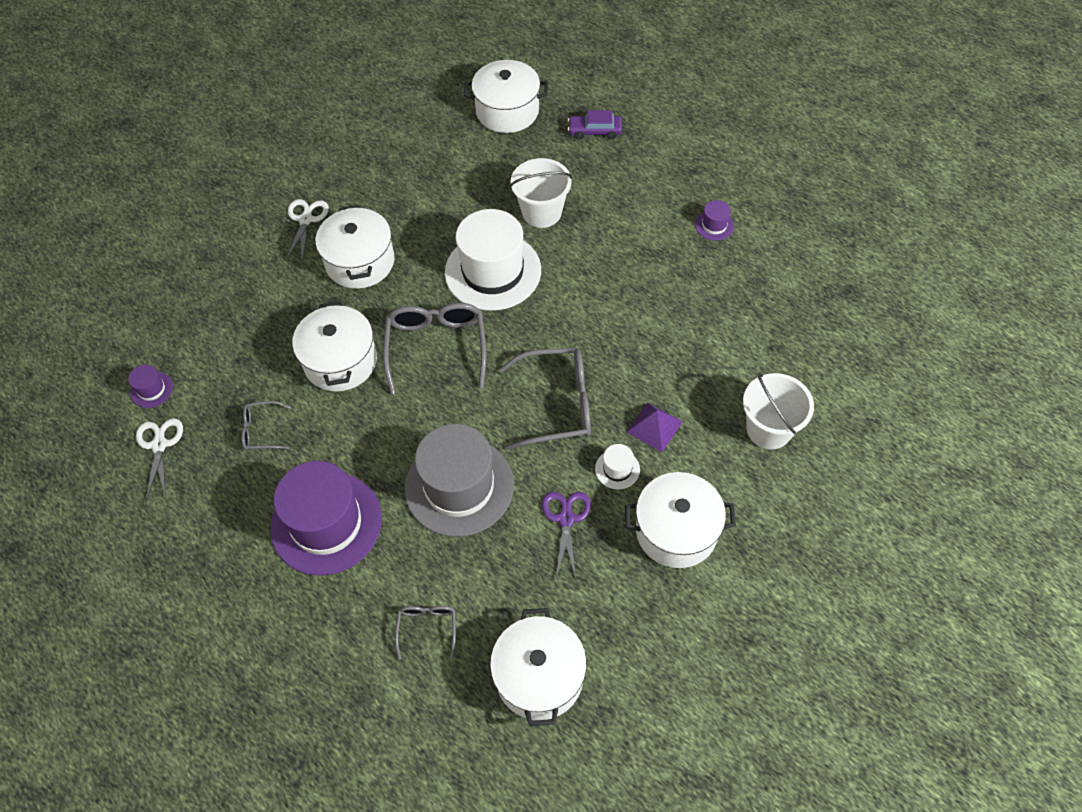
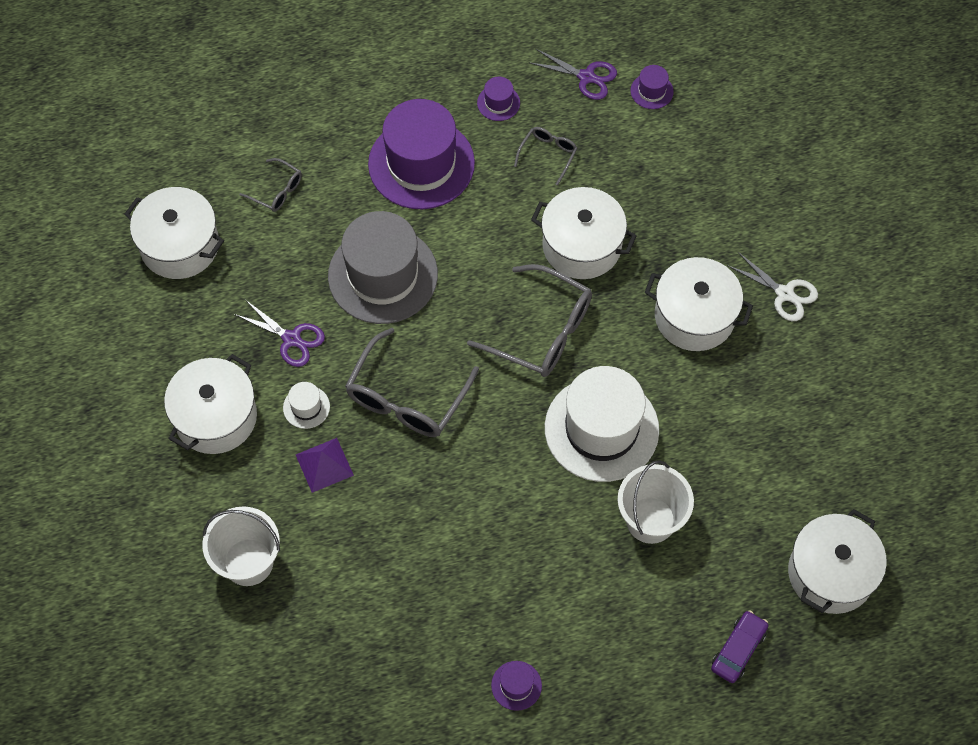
camera: 120 degrees right, 5 degrees up
white scissors [136,418,183,501] -> purple scissors [528,48,617,100]
none -> purple hat [477,77,520,121]

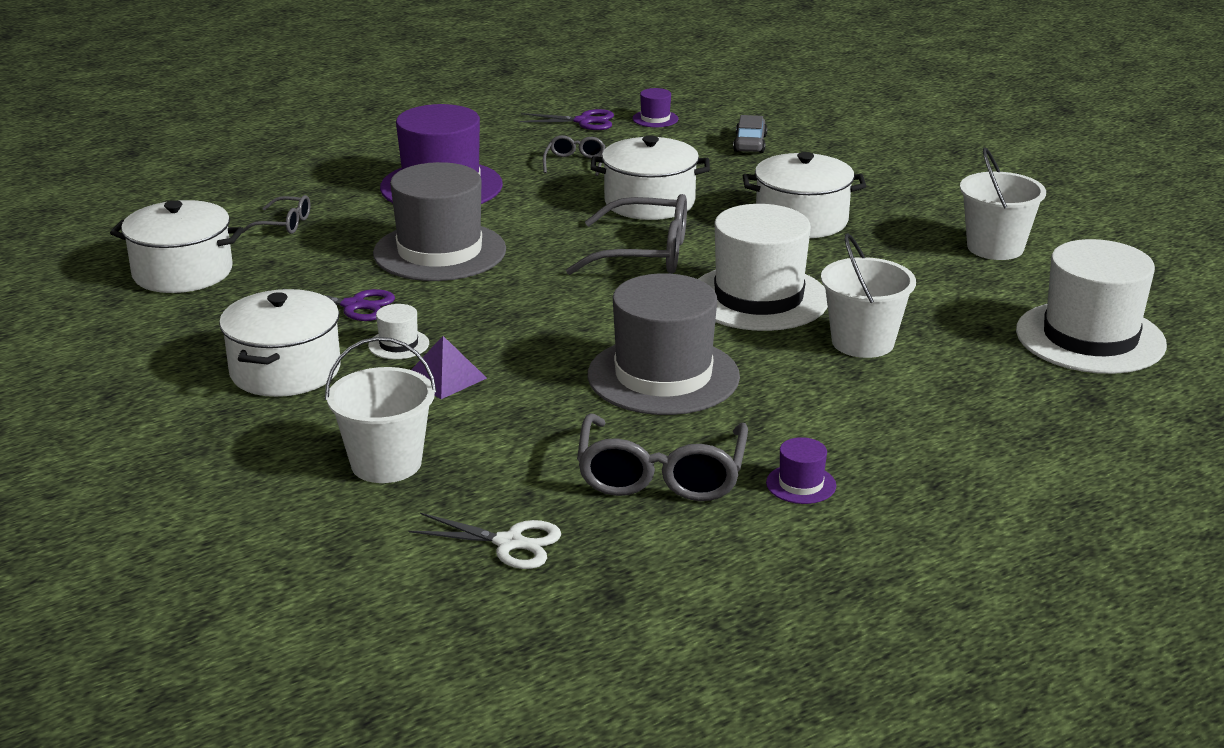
camera: 20 degrees left, 35 degrees down
grey glasses [345,328,479,437] -> grey glasses moved to [577,413,748,501]
purple hat [477,77,520,121] -> none
purple car [711,610,769,683] -> none
white scissors [727,252,818,321] -> white scissors moved to [408,513,561,569]
white pot [788,509,887,614] -> white hat [1016,239,1167,374]
none -> grey hat [588,273,740,415]
none -> grey car [733,115,767,153]
none -> white bucket [960,148,1046,260]

